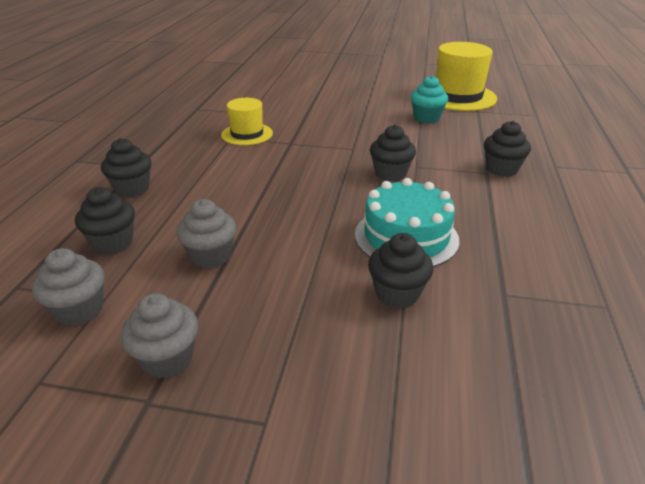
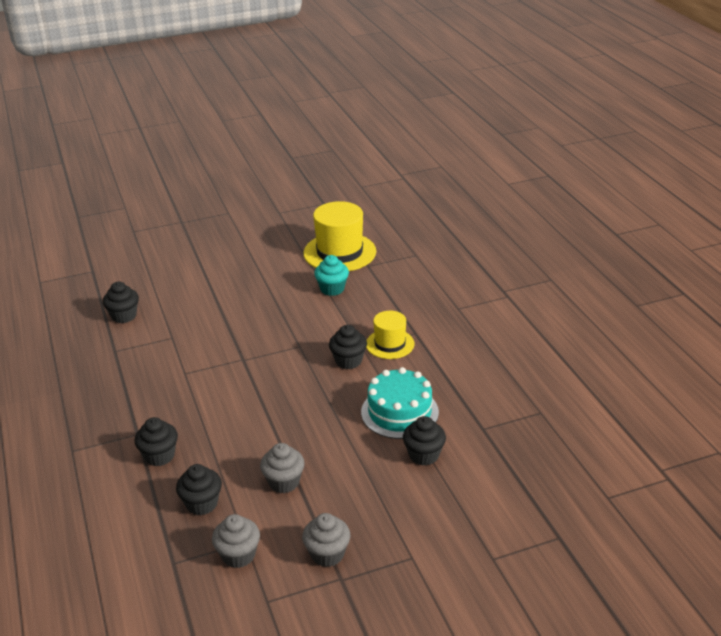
camera: 30 degrees left, 0 degrees up
yellow hat [221,98,273,145] -> yellow hat moved to [366,311,414,359]
black cupcake [484,121,531,177] -> black cupcake moved to [103,282,139,324]

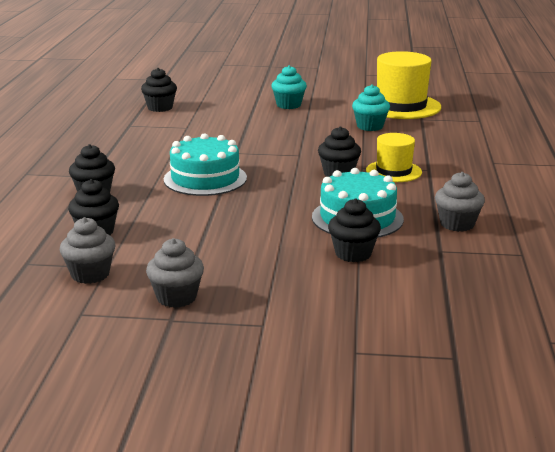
camera: 25 degrees right, 10 degrees down
grey cupcake [260,443,305,493] -> grey cupcake moved to [435,172,485,232]
none -> turquoise cake [164,133,247,196]
none -> turquoise cupcake [271,65,307,109]

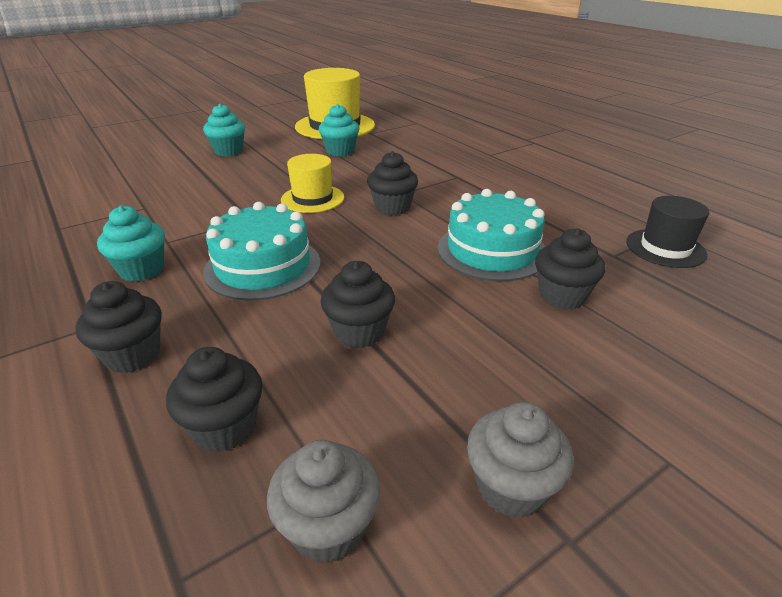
camera: 40 degrees left, 10 degrees up
black cupcake [141,68,177,112] -> black cupcake moved to [321,261,395,348]
yellow hat [366,133,422,182] -> yellow hat moved to [281,154,344,213]
grey cupcake [435,172,485,232] -> none
none -> turquoise cupcake [97,205,165,282]
none -> black hat [626,196,709,268]

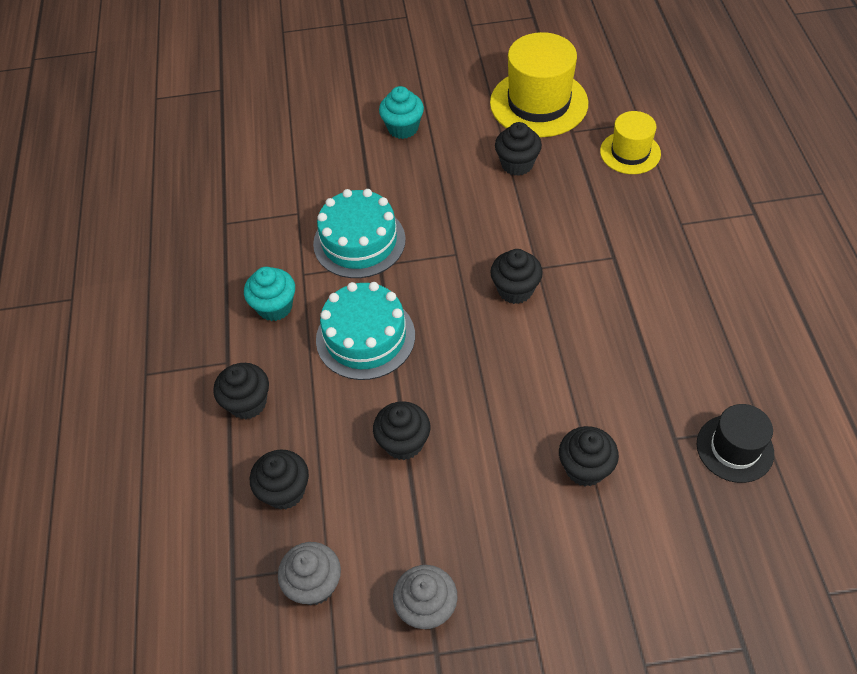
camera: 30 degrees right, 20 degrees up
yellow hat [281,154,344,213] -> yellow hat moved to [600,111,661,174]
turquoise cupcake [319,104,359,156] -> black cupcake [495,122,542,176]
turquoise cake [438,189,546,281] -> turquoise cake moved to [313,189,406,278]

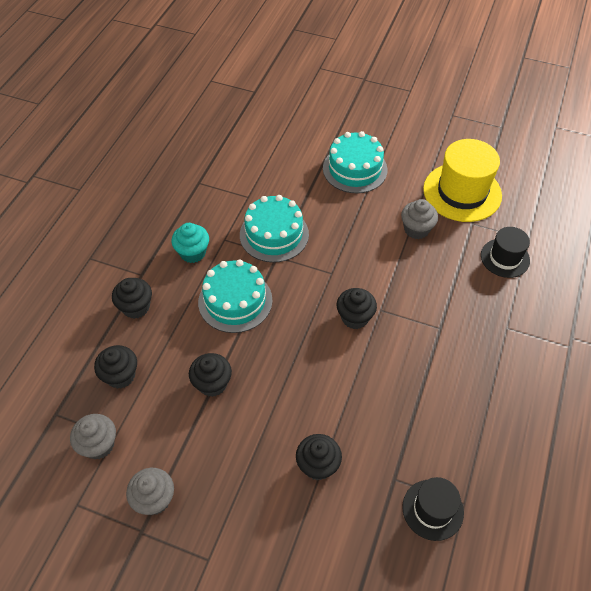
camera: 25 degrees right, 0 degrees up
turquoise cupcake [379,86,424,139] -> turquoise cake [323,131,387,193]
black cupcake [495,122,542,176] -> grey cupcake [401,199,438,239]
yellow hat [600,111,661,174] -> black hat [481,227,530,278]

